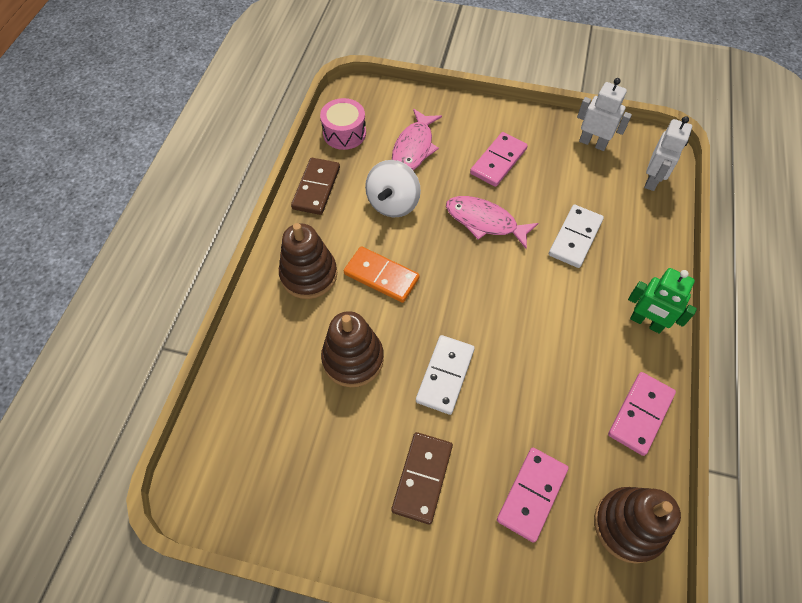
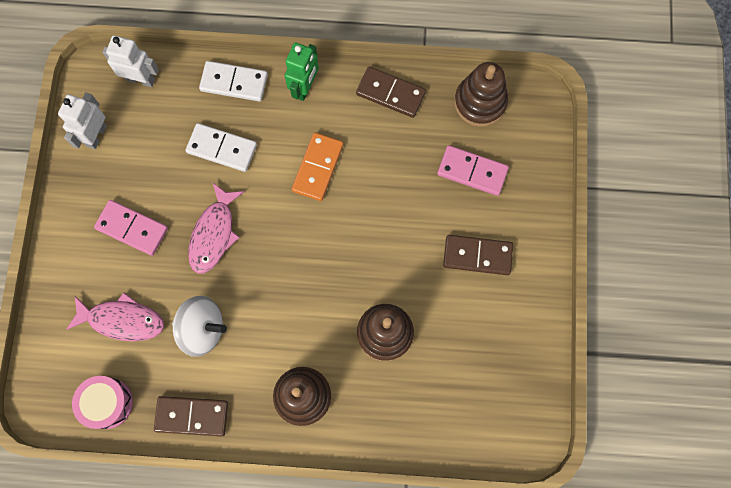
camera: 100 degrees left, 15 degrees up
orange domino [344,246,420,303] -> orange domino moved to [292,132,344,201]
white domino [416,335,475,415] -> white domino moved to [199,61,268,102]
pink domino [608,372,676,456] -> brown domino [356,67,426,118]

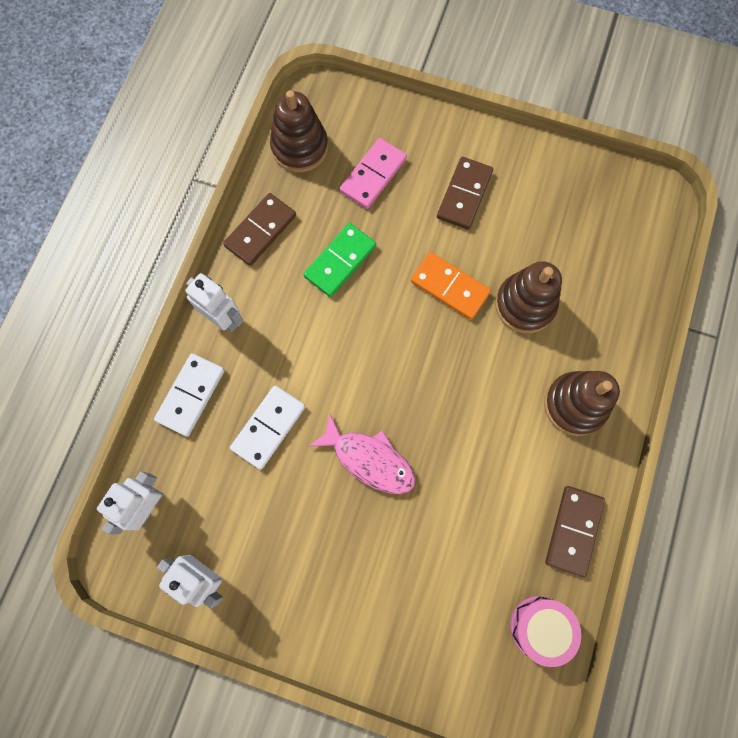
camera: 75 degrees left, 0 degrees up
pink fish [66,292,164,341] -> none
pink domino [94,200,168,256] -> none
white spinning top [172,296,227,357] -> none
green robot [285,42,319,101] -> white robot [185,273,244,332]
orange domino [292,132,344,201] -> orange domino moved to [411,252,491,320]
none -> green domino [303,223,376,297]

